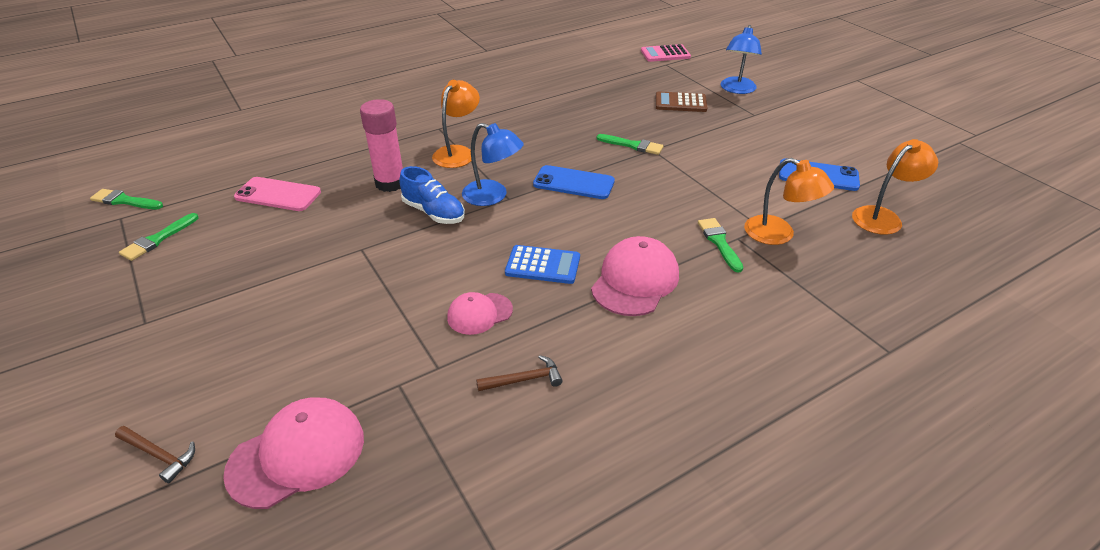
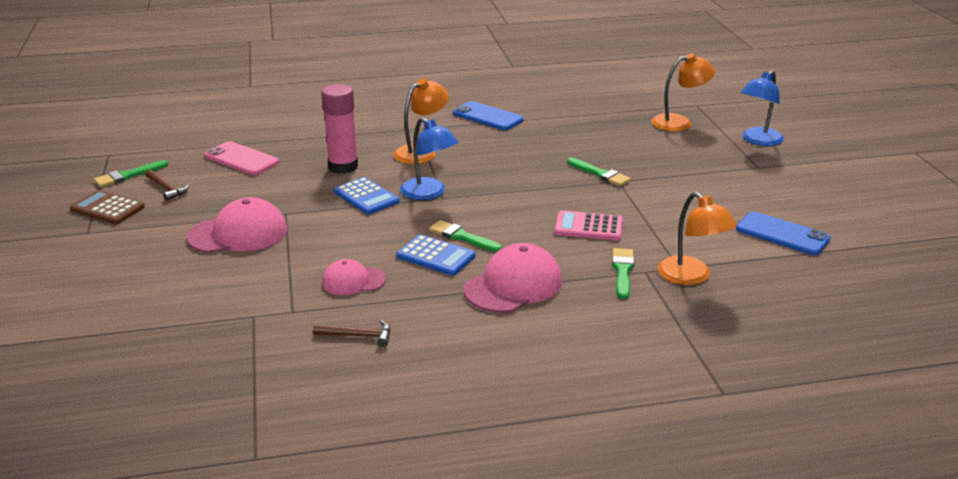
camera: 20 degrees right, 10 degrees down
green brush [90,189,163,209] -> green brush moved to [429,220,503,252]
brown hammer [115,426,195,484] -> brown hammer moved to [146,170,189,201]
pink cap [223,397,364,509] -> pink cap moved to [187,197,287,253]
blue shoe [399,166,465,224] -> blue calculator [334,177,400,214]
blue phone [533,165,615,199] -> blue phone moved to [453,101,523,130]
pink calculator [641,44,691,62] -> pink calculator moved to [554,210,623,240]
brown calculator [656,91,707,112] -> brown calculator moved to [70,190,145,224]
orange lamp [852,139,938,235] -> orange lamp moved to [651,53,716,131]

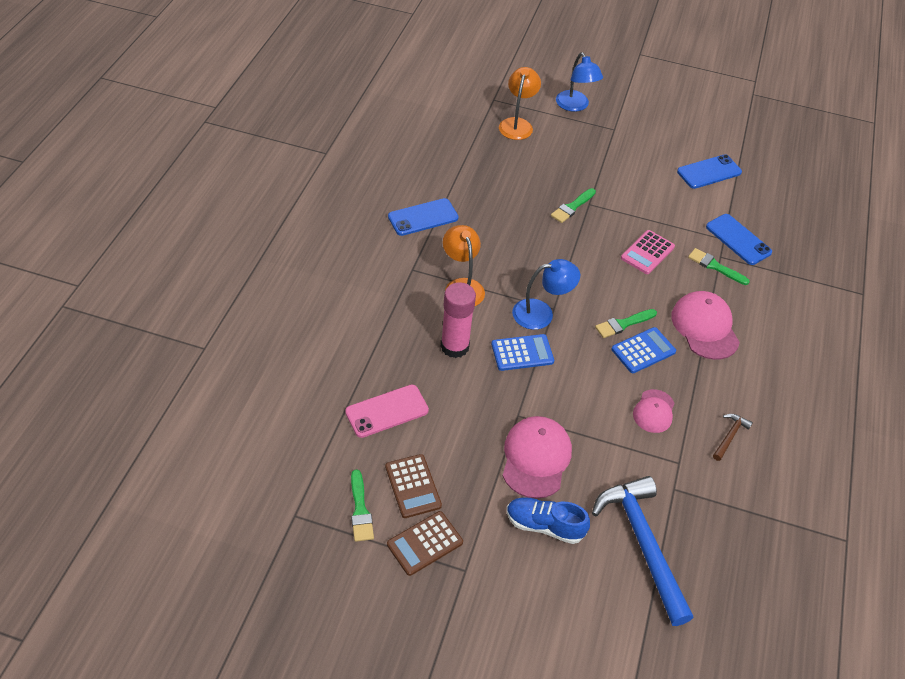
camera: 65 degrees left, 20 degrees up
brown hammer [146,170,189,201] -> brown calculator [385,454,442,518]
green brush [567,158,631,186] -> green brush turned 150 degrees clockwise [551,188,596,223]
orange lamp [658,192,737,285] -> blue phone [706,214,772,265]
none -> blue shoe [507,497,590,544]
none -> blue hammer [592,476,693,626]

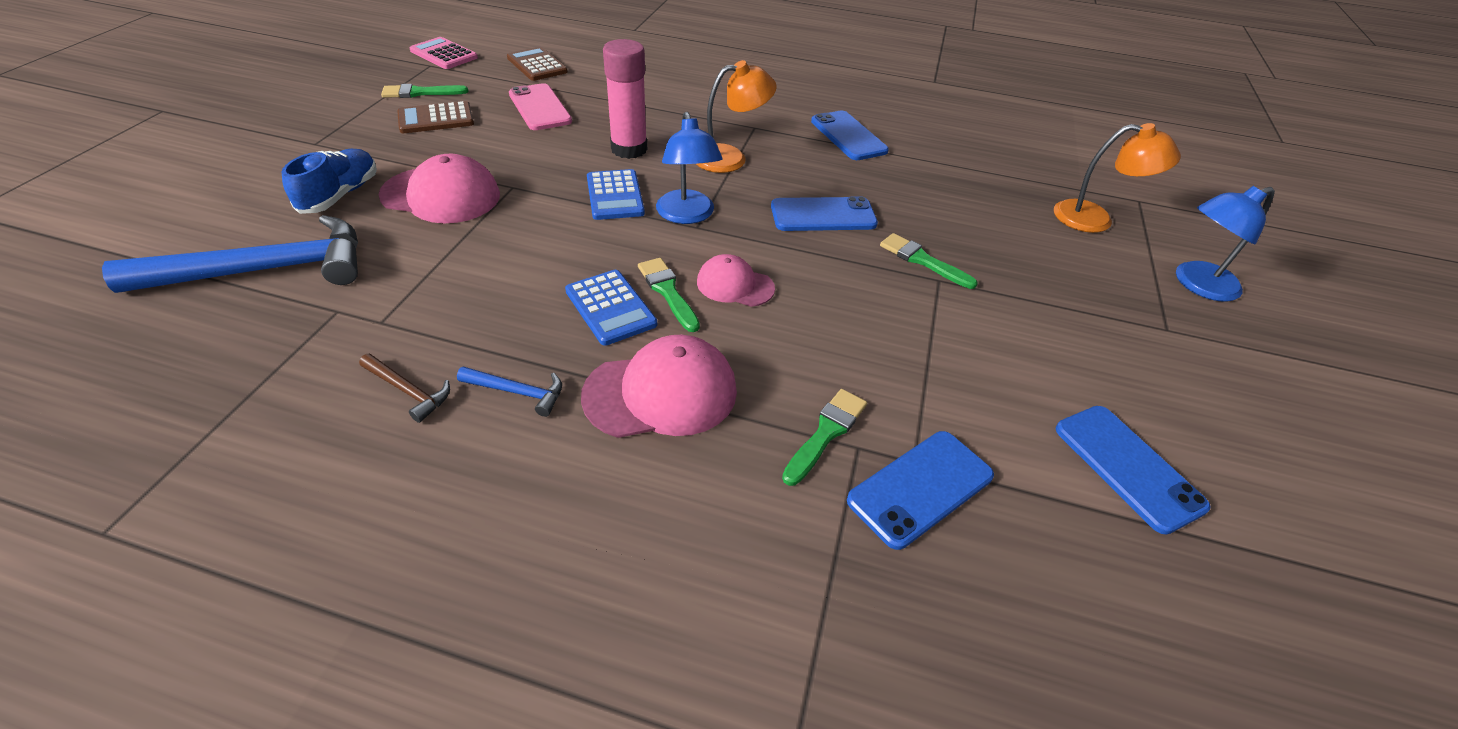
camera: 90 degrees right, 5 degrees down
brown calculator [387,511,463,576] -> brown calculator moved to [507,47,568,81]
pink calculator [621,230,675,274] -> pink calculator moved to [410,37,478,69]
pink cap [633,389,675,433] -> pink cap moved to [697,254,775,307]
none -> blue hammer [457,367,562,417]
none -> blue phone [771,196,878,231]

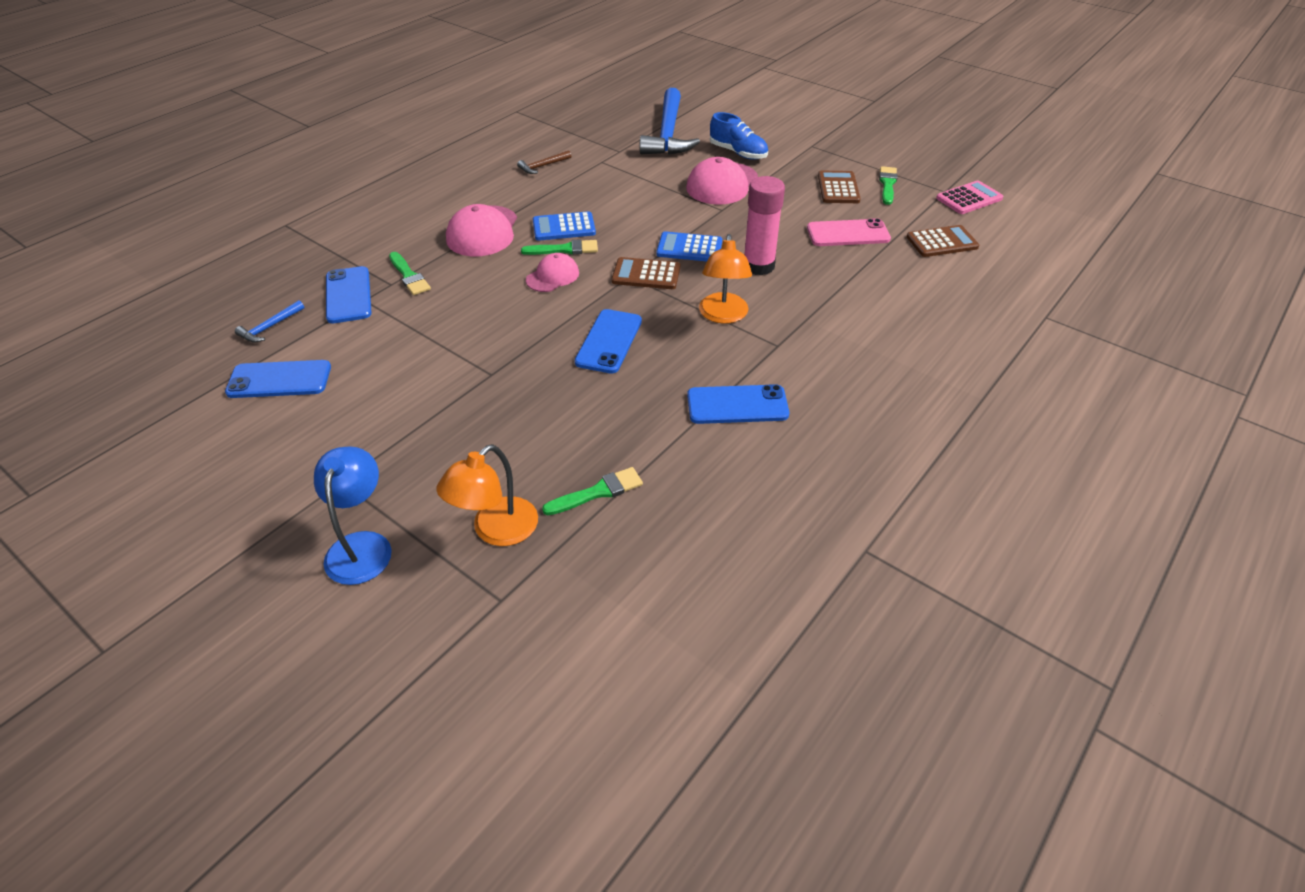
camera: 115 degrees right, 0 degrees up
blue hammer [457,367,562,417] -> blue hammer moved to [235,300,304,343]
blue lamp [656,112,722,224] -> brown calculator [611,257,680,289]
green brush [880,233,978,289] -> green brush moved to [542,467,643,515]

